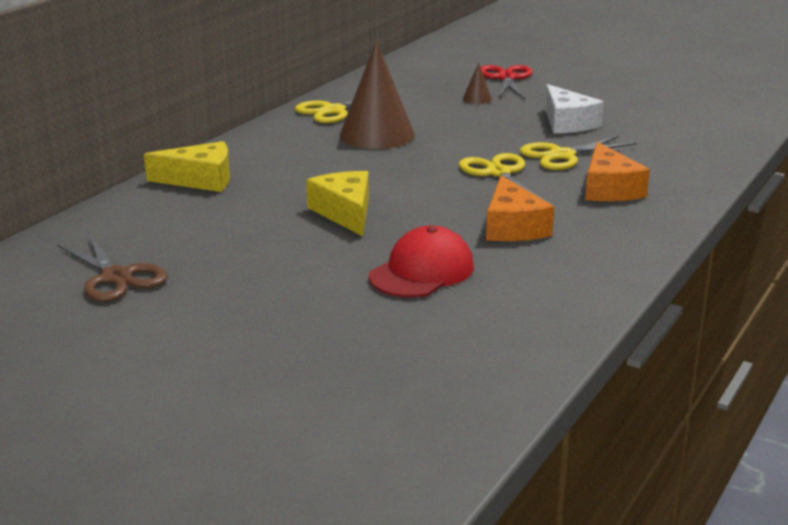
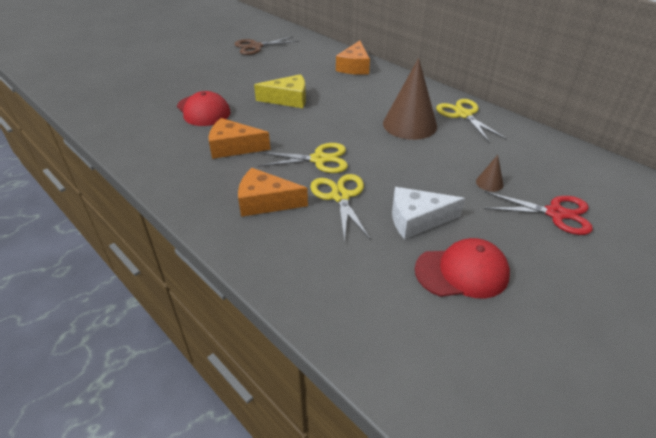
camera: 105 degrees right, 15 degrees up
yellow cheese [144,141,230,192] -> orange cheese [336,41,370,75]
none -> red cap [415,238,510,298]

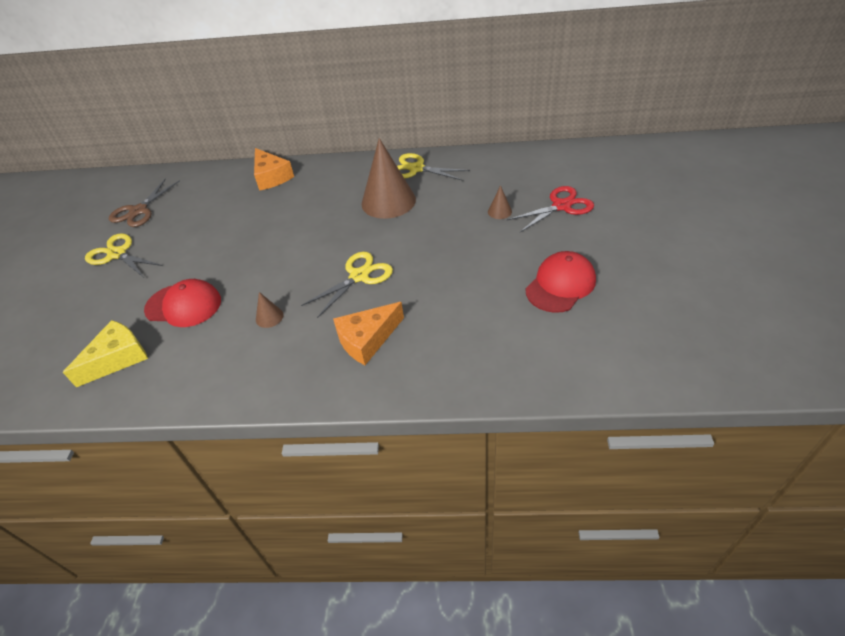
camera: 40 degrees left, 5 degrees up
orange cheese [209,118,271,159] -> brown cone [256,292,283,328]
yellow cheese [254,74,306,108] -> yellow cheese moved to [63,320,148,387]
yellow scissors [310,174,371,243] -> yellow scissors moved to [85,233,163,277]
white cheese [392,187,465,239] -> none

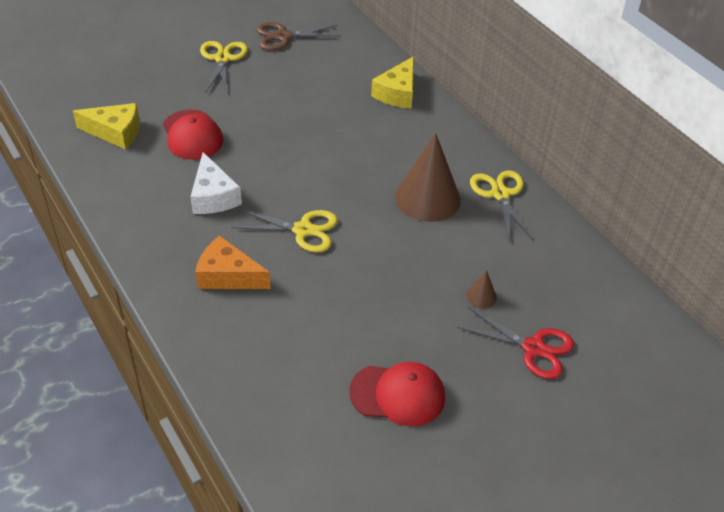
camera: 50 degrees right, 0 degrees up
orange cheese [254,148,294,191] -> yellow cheese [371,56,414,109]
brown cone [256,292,283,328] -> white cheese [191,152,242,214]

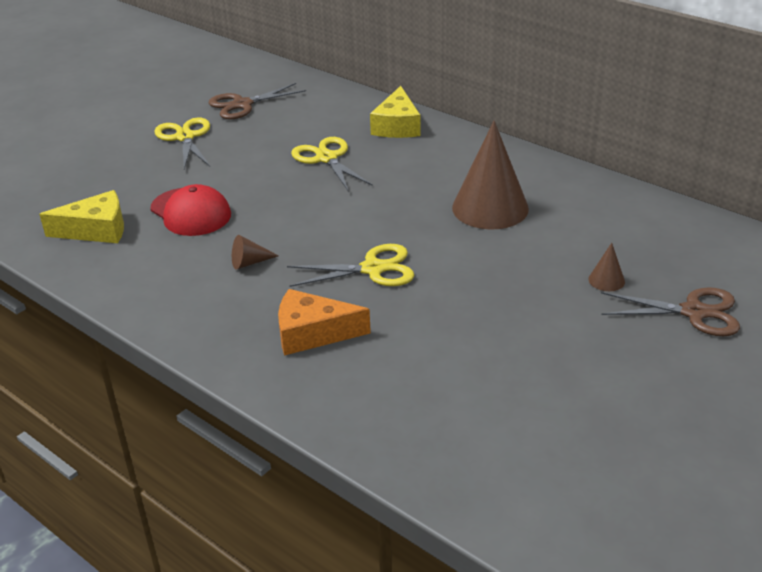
camera: 15 degrees left, 10 degrees down
white cheese [191,152,242,214] -> brown cone [232,235,279,269]
red cap [349,362,445,426] -> none
red scissors [457,307,574,379] -> brown scissors [601,287,740,336]
yellow scissors [470,170,533,241] -> yellow scissors moved to [291,137,373,192]

